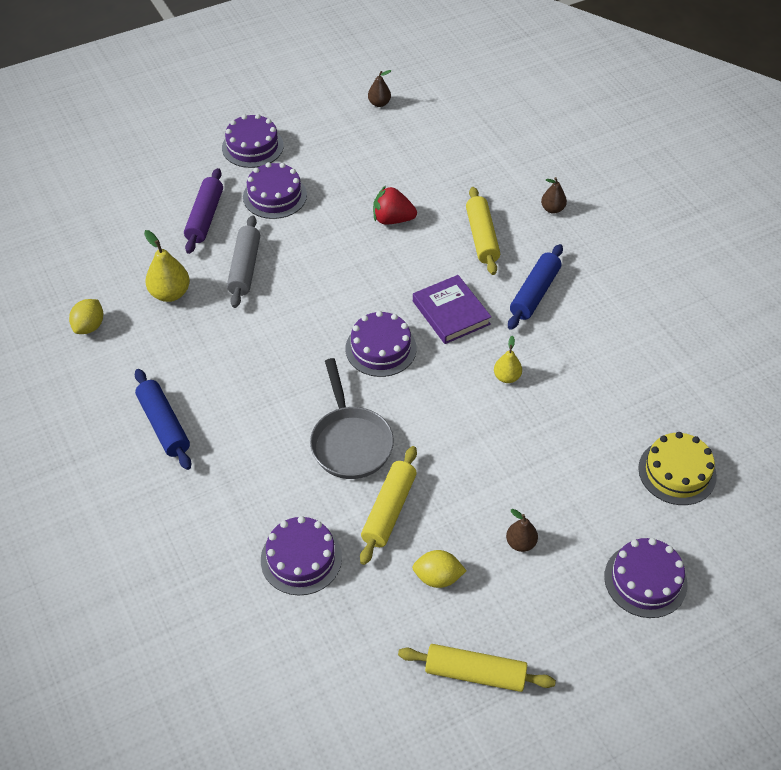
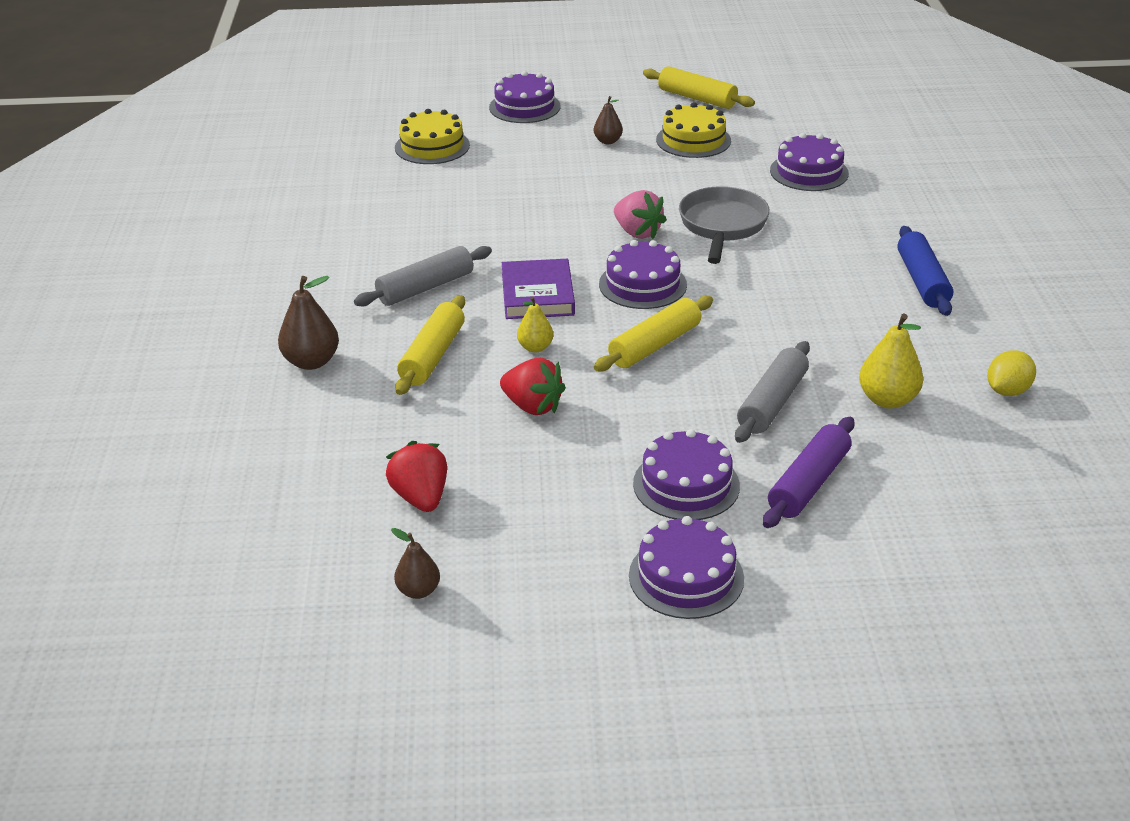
camera: 155 degrees left, 15 degrees down
yellow rolling pin [360,446,417,565] -> yellow rolling pin moved to [594,296,713,372]
yellow lemon [412,550,466,588] -> yellow cake [656,102,731,158]
yellow pear [494,336,522,383] -> yellow pear moved to [517,296,553,352]
blue rolling pin [508,244,563,330] -> grey rolling pin [354,246,492,306]
brown pear [541,177,567,214] -> brown pear [278,276,339,370], size x1.61
none -> red strawberry [386,441,447,512]
none -> pink strawberry [614,190,667,239]

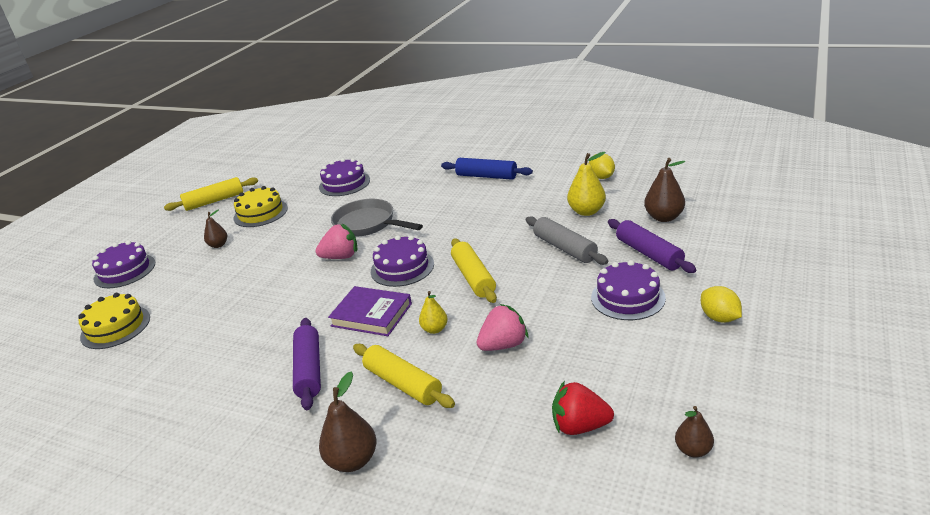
camera: 60 degrees left, 5 degrees down
grey rolling pin [354,246,492,306] -> purple rolling pin [293,318,321,410]
red strawberry [500,358,566,415] -> pink strawberry [476,304,528,351]
purple cake [629,516,744,619] -> yellow lemon [701,286,742,322]
none -> brown pear [644,158,685,222]

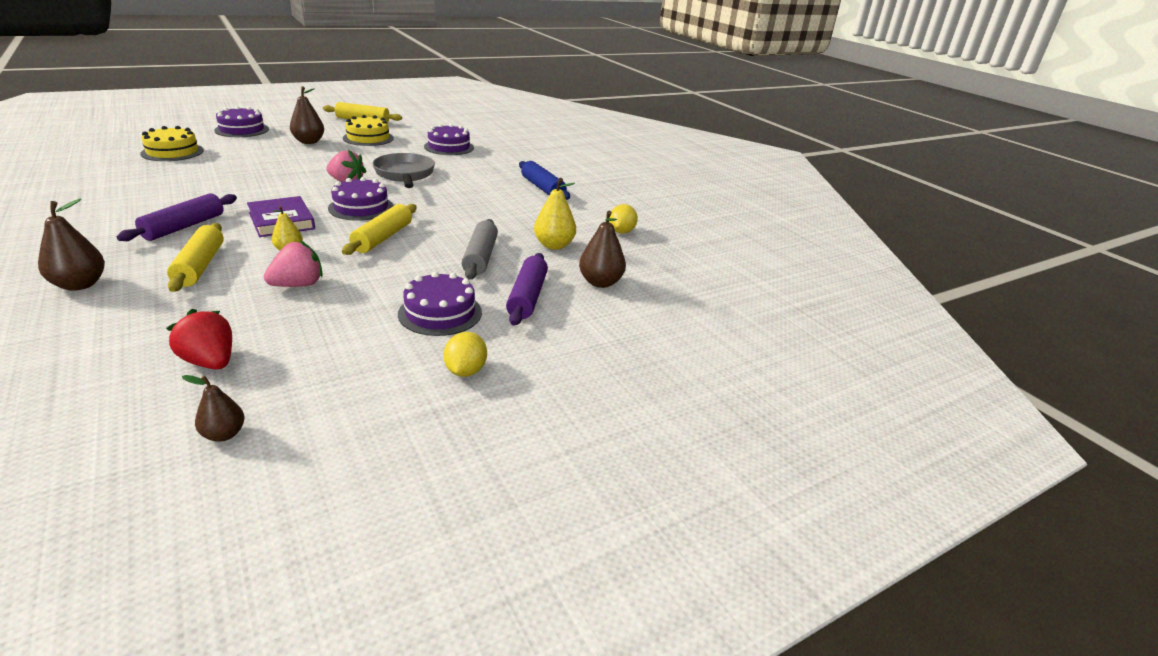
camera: 30 degrees right, 0 degrees up
brown pear [204,210,227,248] -> brown pear [290,87,324,144], size x1.61
pink strawberry [476,304,528,351] -> pink strawberry turned 45 degrees counterclockwise [264,240,323,287]

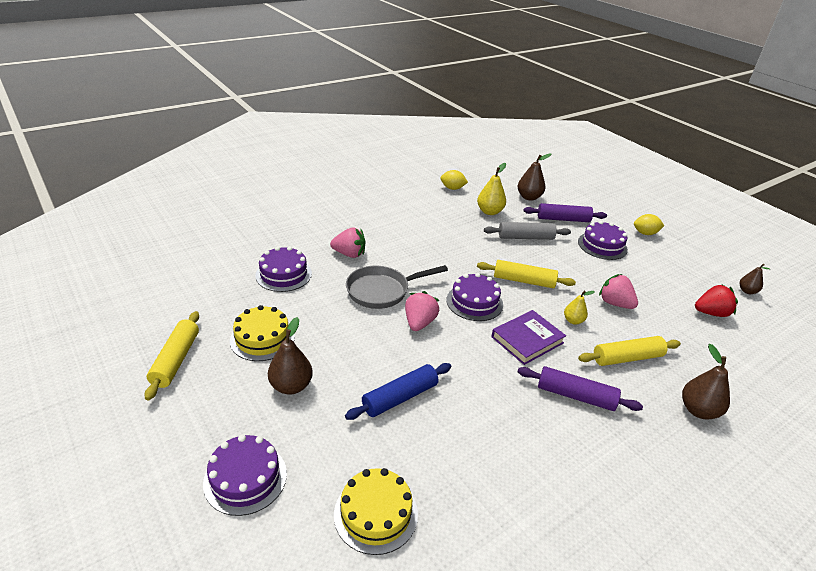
camera: 95 degrees left, 5 degrees up
red strawberry [166,309,232,369] -> red strawberry turned 135 degrees counterclockwise [695,284,738,317]
blue rolling pin [519,161,570,200] -> blue rolling pin moved to [345,363,451,420]
none -> pink strawberry [330,227,366,258]

